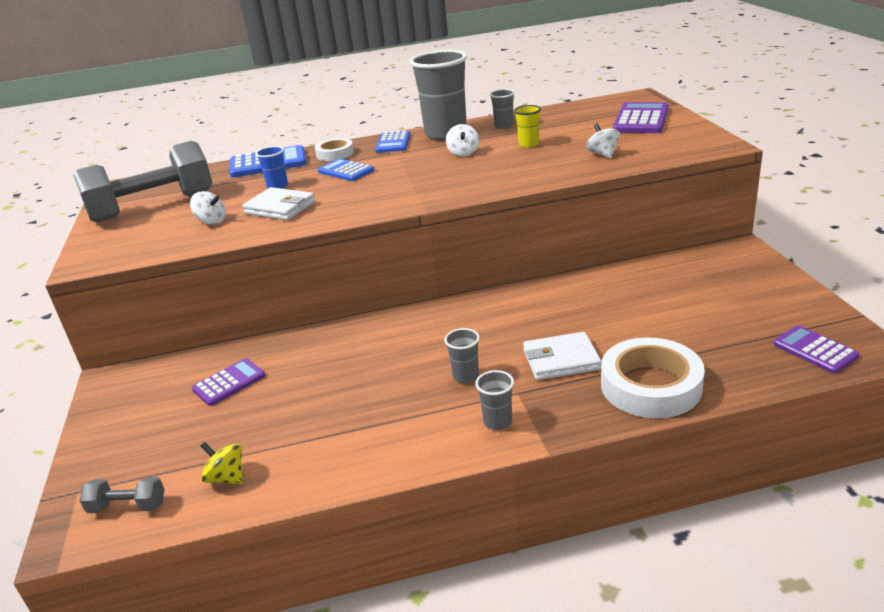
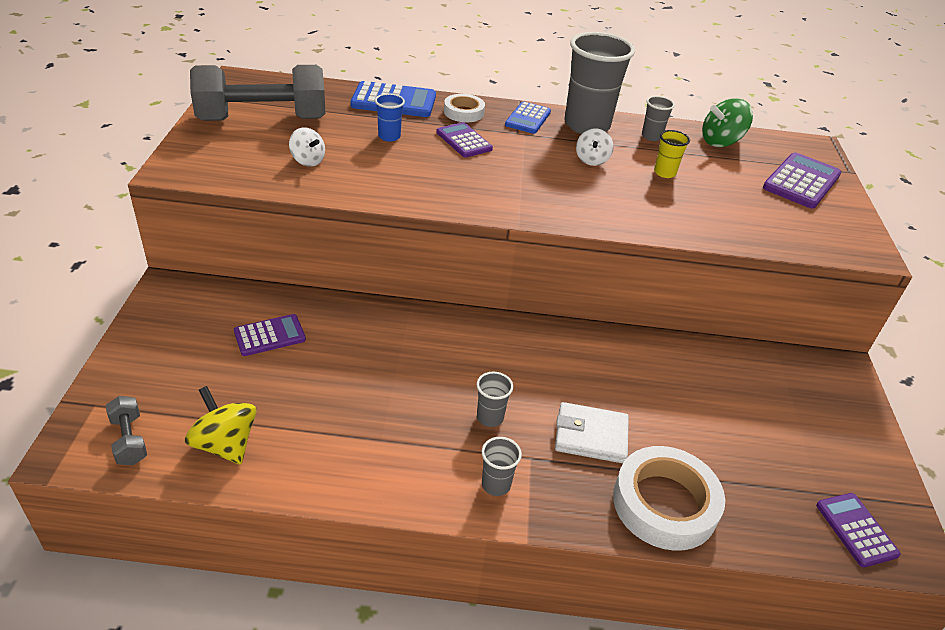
camera: 10 degrees right, 10 degrees up
grey dumbbell [79,477,165,513] -> grey dumbbell turned 45 degrees clockwise [106,396,147,465]
yellow spinning top [200,442,243,484] -> yellow spinning top [185,386,257,464], size x1.52
white wallet [242,187,315,220] -> none
blue calculator [318,158,374,181] -> purple calculator [436,122,493,157]
white spinning top [586,123,620,158] -> none
none -> green spinning top [702,98,753,147]

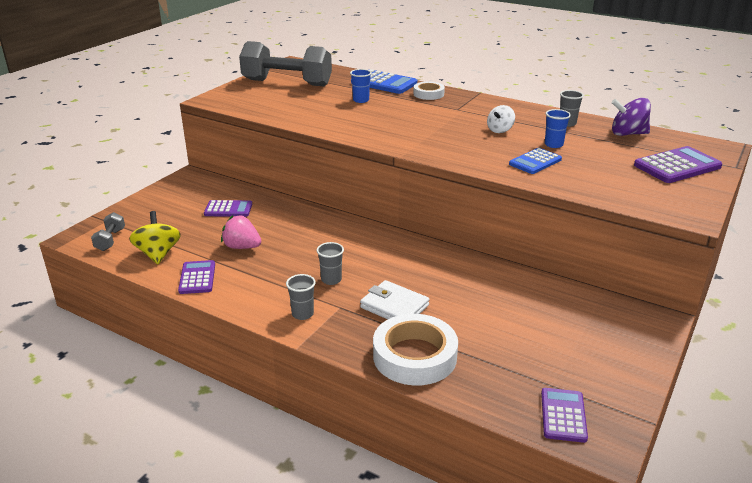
camera: 30 degrees right, 10 degrees down
white spinning top [289,127,325,167] -> none
purple calculator [436,122,493,157] -> purple calculator moved to [178,260,215,294]
blue calculator [505,101,551,134] -> blue calculator moved to [509,148,562,174]
grey cup [564,32,635,134] -> none
yellow cup [654,130,690,178] -> blue cup [545,109,571,148]
green spinning top [702,98,753,147] -> purple spinning top [611,98,651,136]
none -> pink strawberry [221,215,261,249]

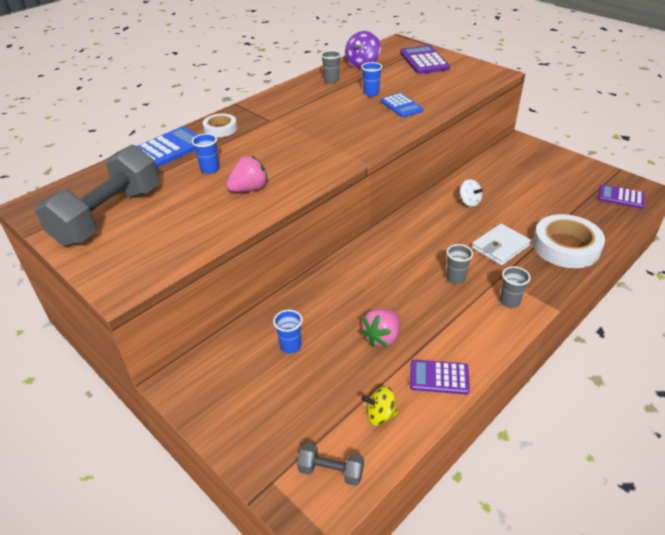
camera: 75 degrees left, 10 degrees up
yellow spinning top [129,211,181,264] -> yellow spinning top [362,387,399,426], size x0.66
purple calculator [204,200,252,217] -> blue cup [273,310,303,354]
white spinning top [487,105,515,133] -> white spinning top moved to [460,179,483,207]
none -> pink strawberry [226,156,268,192]

